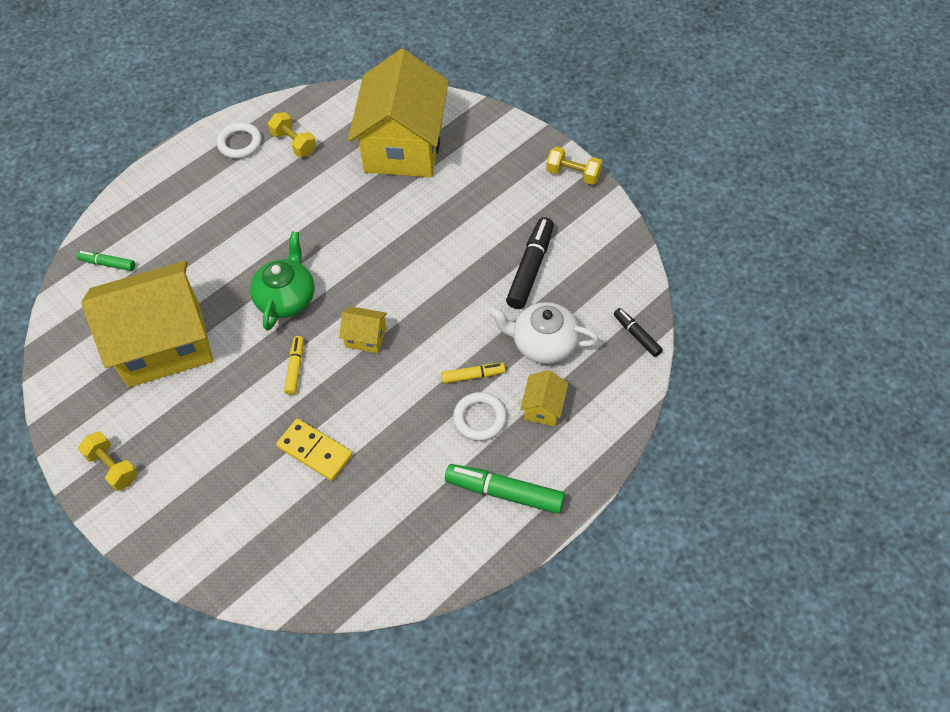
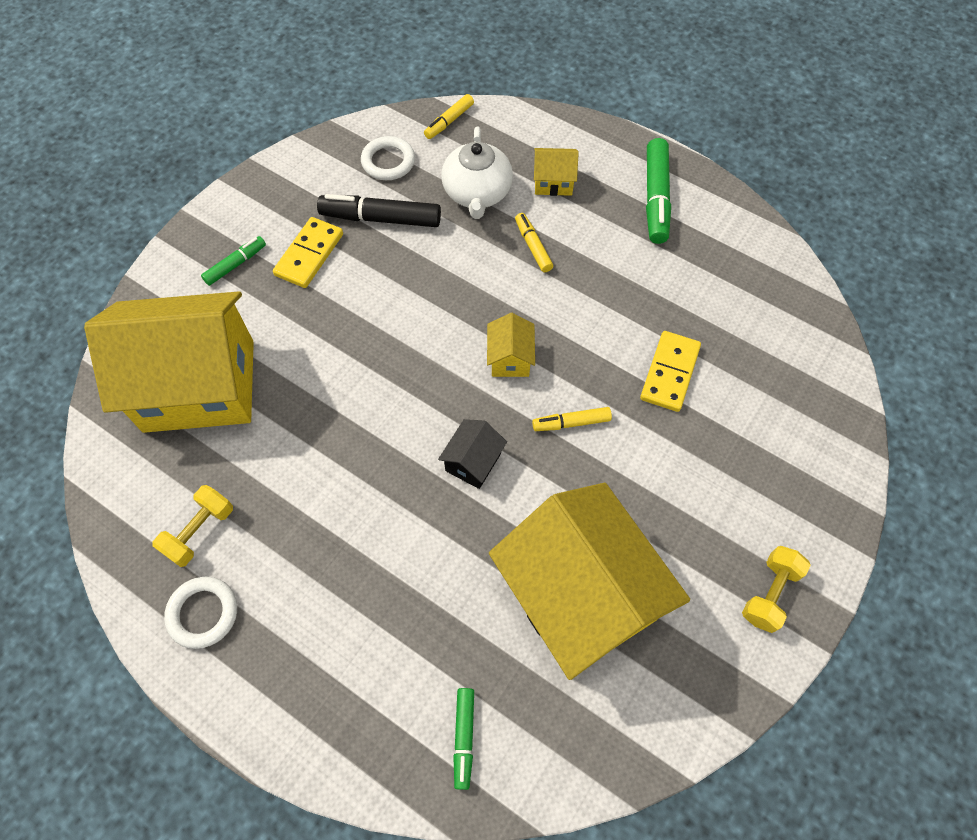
camera: 105 degrees left, 5 degrees up
green teapot [250,231,315,331] -> black house [438,419,507,489]
white ring [453,392,507,441] -> white ring moved to [361,136,415,180]
yellow dumbbell [546,147,603,185] -> none
black marker [614,308,663,357] -> yellow marker [424,94,474,139]
none -> green marker [201,236,266,286]
none -> yellow domino [273,217,343,288]

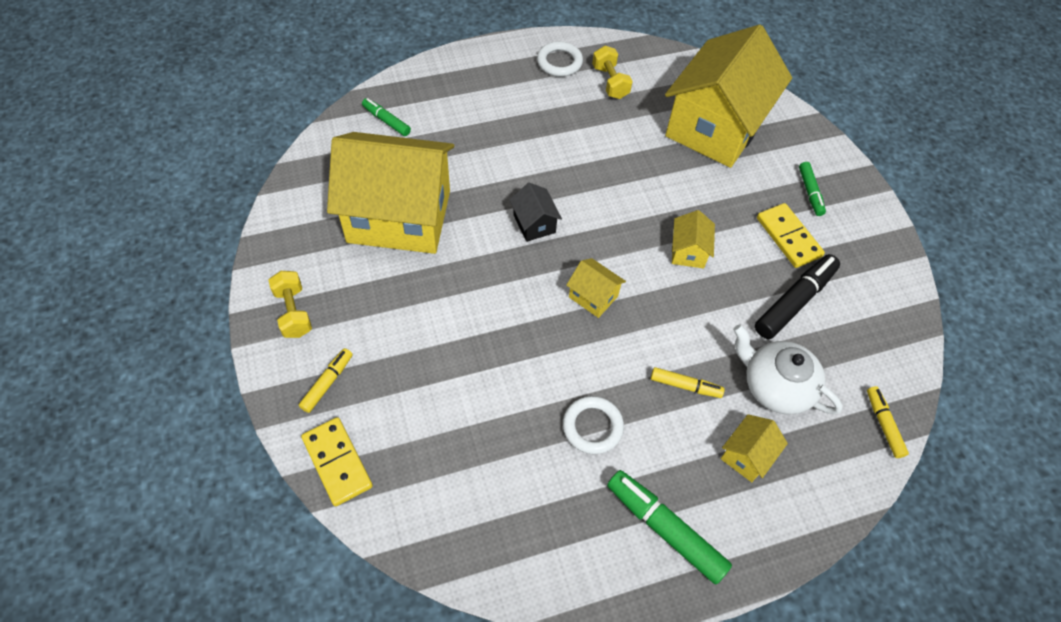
camera: 125 degrees right, 5 degrees down
white ring [361,136,415,180] -> white ring moved to [563,396,624,454]
yellow marker [532,407,612,431] -> yellow marker moved to [299,348,353,413]
yellow domino [640,331,701,412] -> yellow domino moved to [301,417,373,506]
none -> yellow house [672,210,715,268]

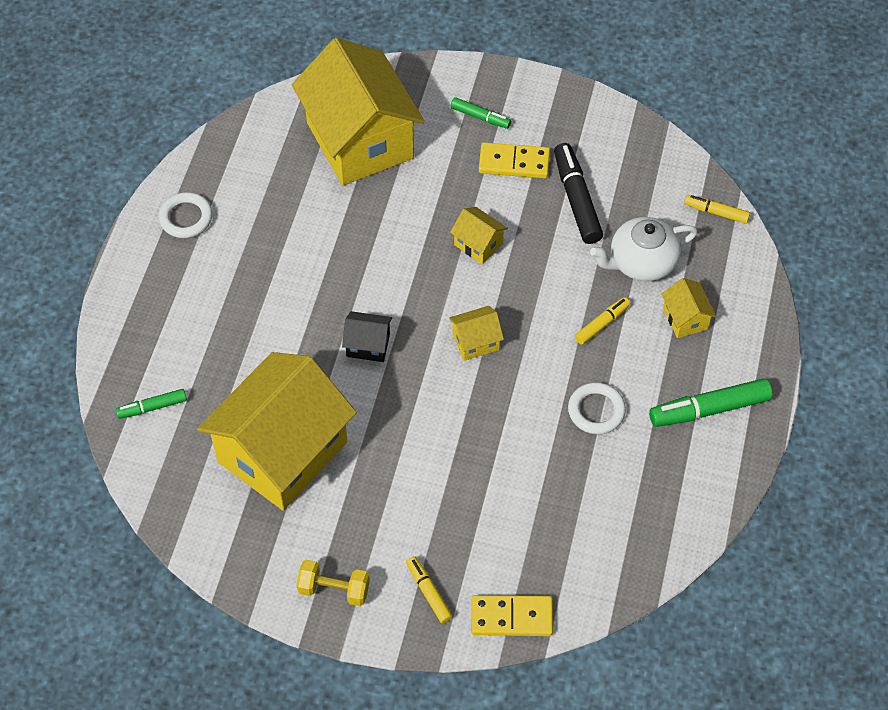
camera: 55 degrees left, 0 degrees up
yellow dumbbell [592,46,633,99] -> none

